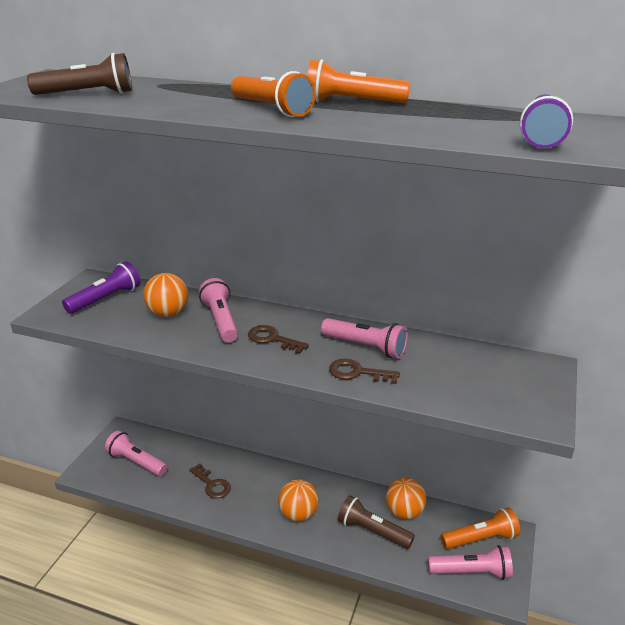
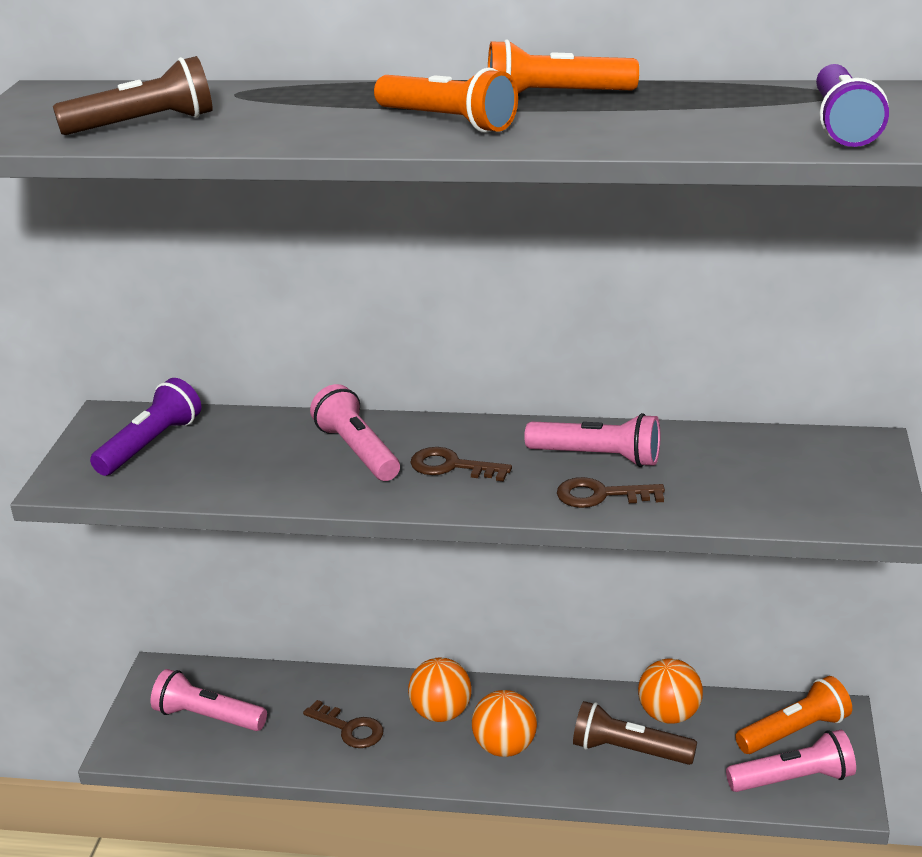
camera: 10 degrees left, 0 degrees up
orange ball [143,273,188,317] -> orange ball moved to [408,658,472,722]

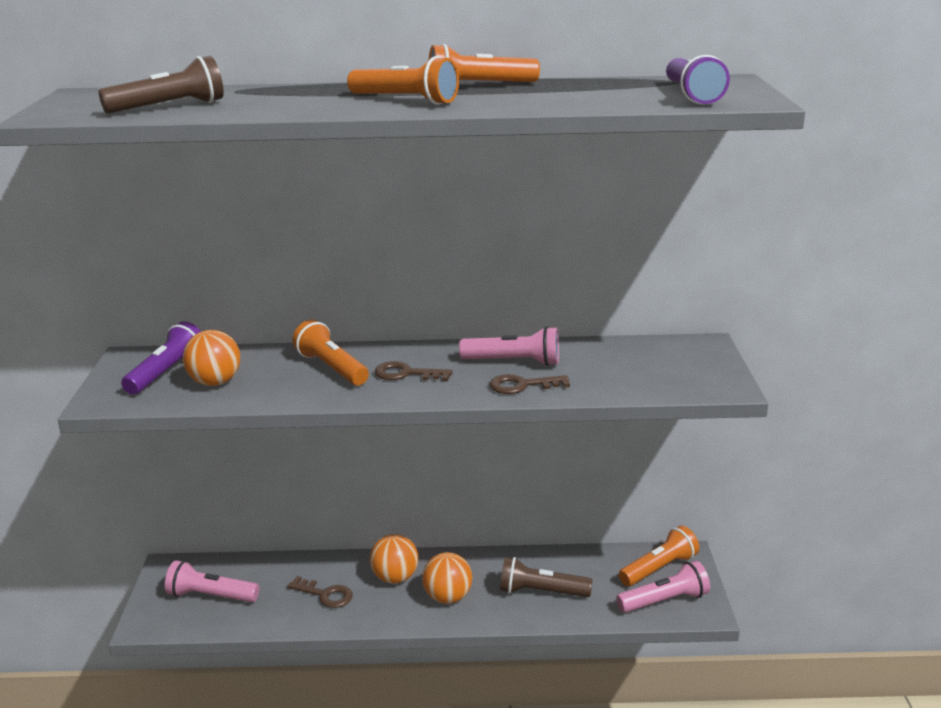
camera: 10 degrees left, 5 degrees down
pink flashlight [310,384,400,481] -> orange flashlight [292,320,369,385]
orange ball [638,659,703,724] -> orange ball moved to [183,330,240,386]

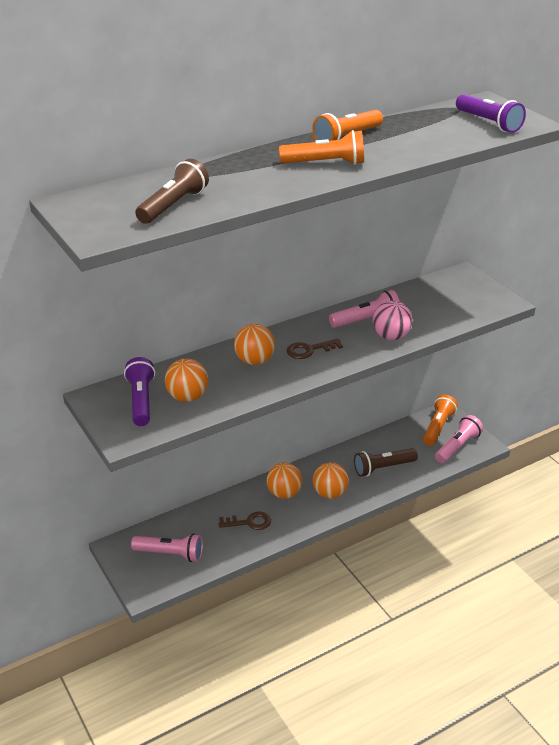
camera: 30 degrees left, 10 degrees up
pink flashlight [165,560,259,602] -> pink flashlight turned 150 degrees counterclockwise [131,533,203,562]
orange flashlight [292,320,369,385] -> orange ball [234,324,275,365]
brown key [490,374,570,394] -> pink ball [372,300,413,340]

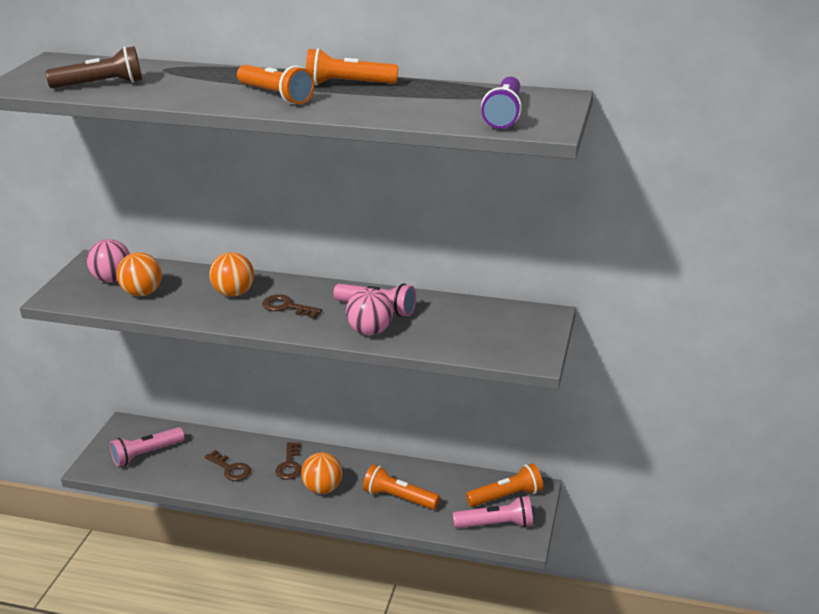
camera: 45 degrees right, 5 degrees down
purple flashlight [124,357,155,426] -> pink ball [86,239,130,282]
pink flashlight [131,533,203,562] -> pink flashlight turned 90 degrees clockwise [110,427,185,467]
orange ball [266,462,302,499] -> brown key [275,442,302,480]
brown flashlight [354,448,418,477] -> orange flashlight [363,464,440,510]

